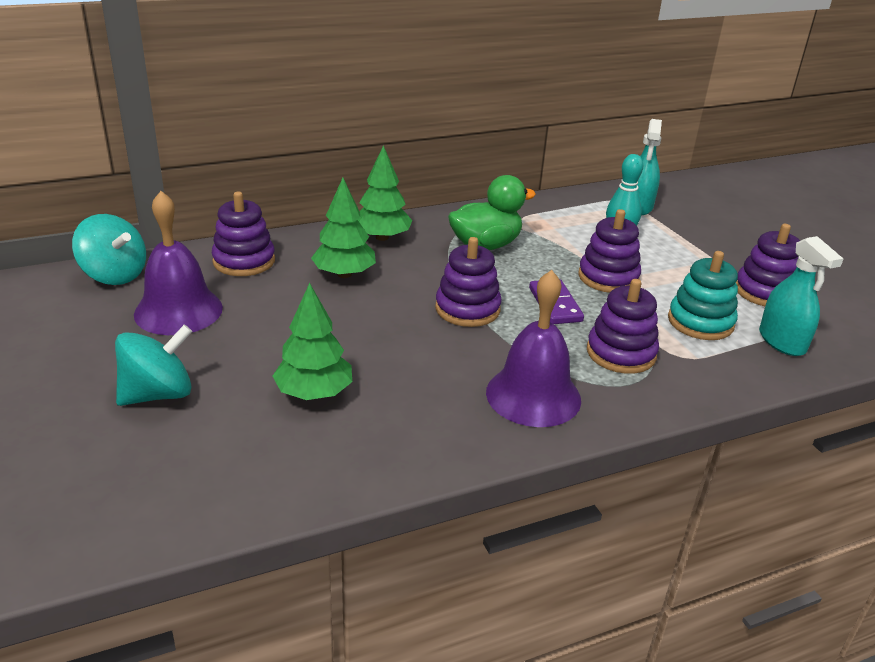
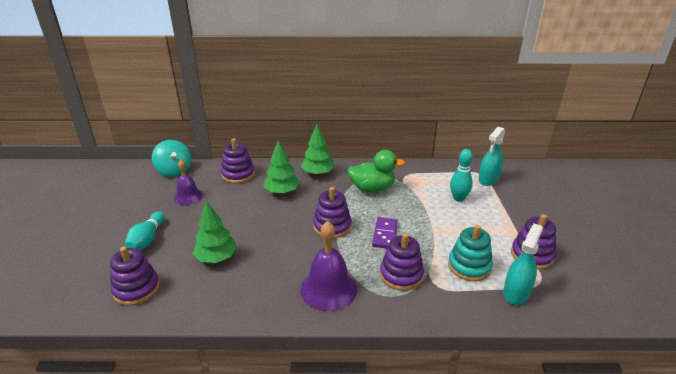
camera: 25 degrees right, 0 degrees up
turquoise spinning top [115,325,192,406] -> turquoise bowling pin [124,212,165,250]
purple bell [134,191,223,335] -> purple bell [174,160,203,205], size x0.63
purple stacking toy [578,209,641,293] -> purple stacking toy moved to [110,246,160,306]
turquoise spray bottle [759,236,843,356] -> turquoise spray bottle turned 150 degrees counterclockwise [503,223,543,305]

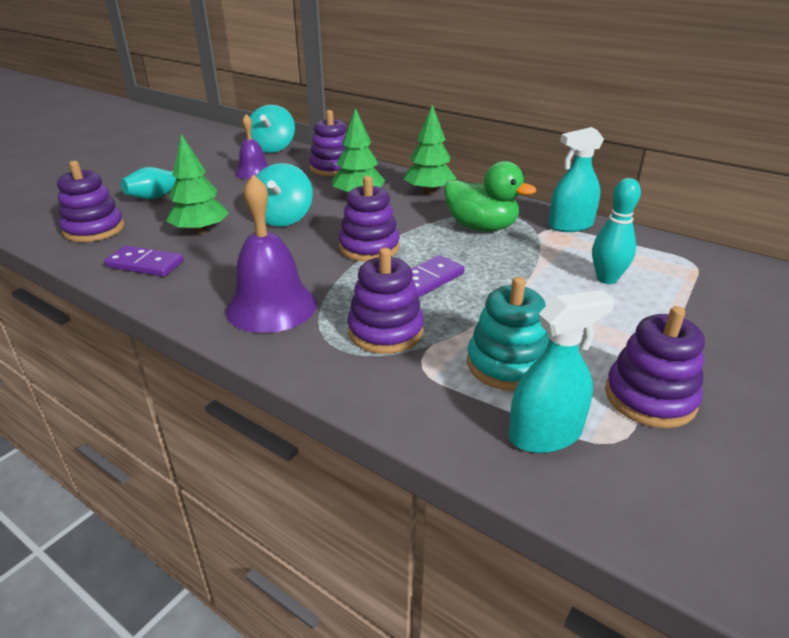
camera: 35 degrees right, 0 degrees up
turquoise spray bottle [478,127,505,186] -> turquoise spray bottle moved to [548,127,604,232]
none -> purple domino [104,245,184,277]
none -> turquoise spinning top [256,163,313,227]

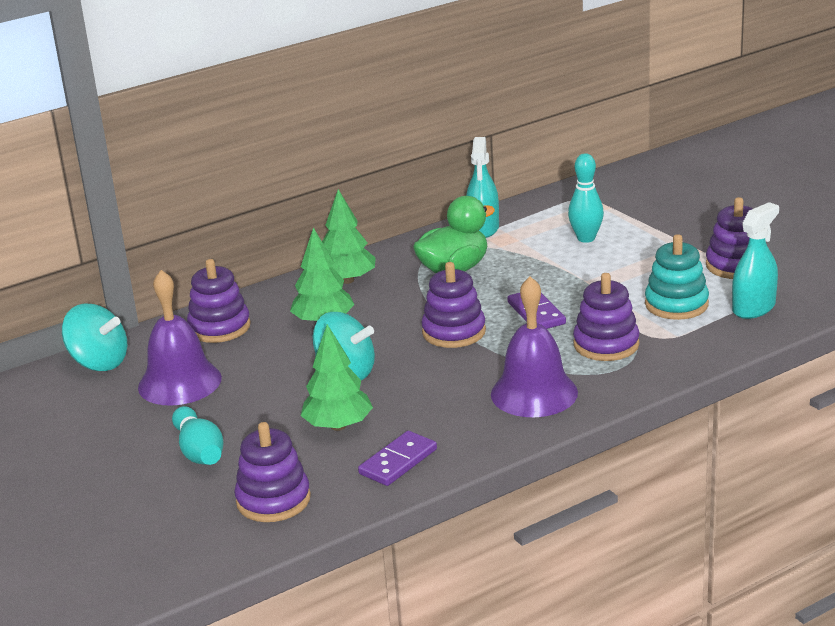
camera: 65 degrees left, 5 degrees down
purple bell [235,114,269,179] -> purple bell [138,270,222,406], size x1.58
turquoise spray bottle [509,290,615,453] -> turquoise spray bottle turned 45 degrees clockwise [732,202,779,319]

